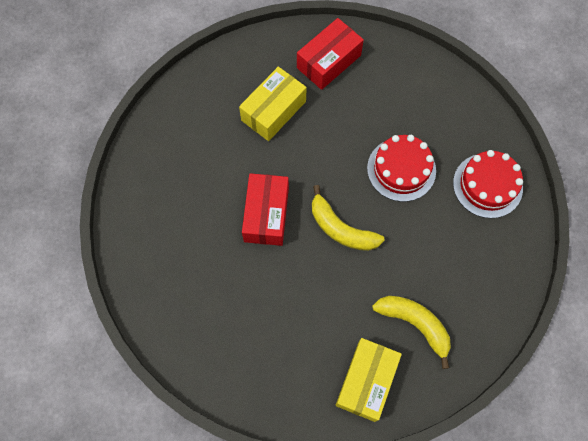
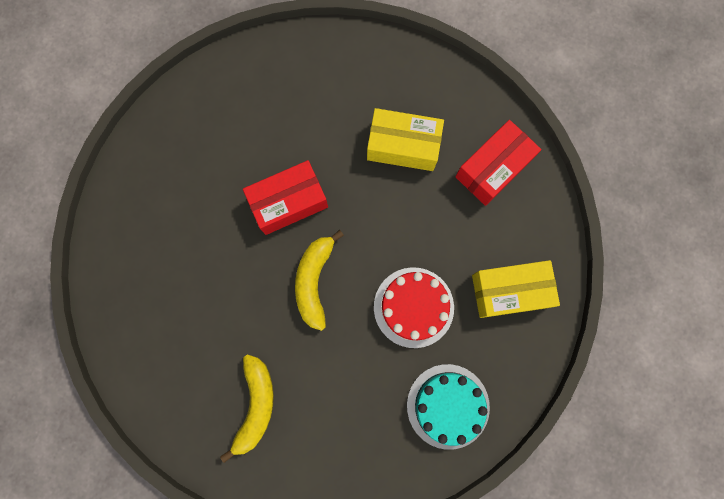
camera: 60 degrees right, 10 degrees up
red box [297,18,364,90] -> red box turned 60 degrees counterclockwise [455,120,541,206]
yellow box [336,338,402,422] -> yellow box moved to [472,260,560,318]
red cake [453,150,523,218] -> turquoise cake [407,364,490,450]

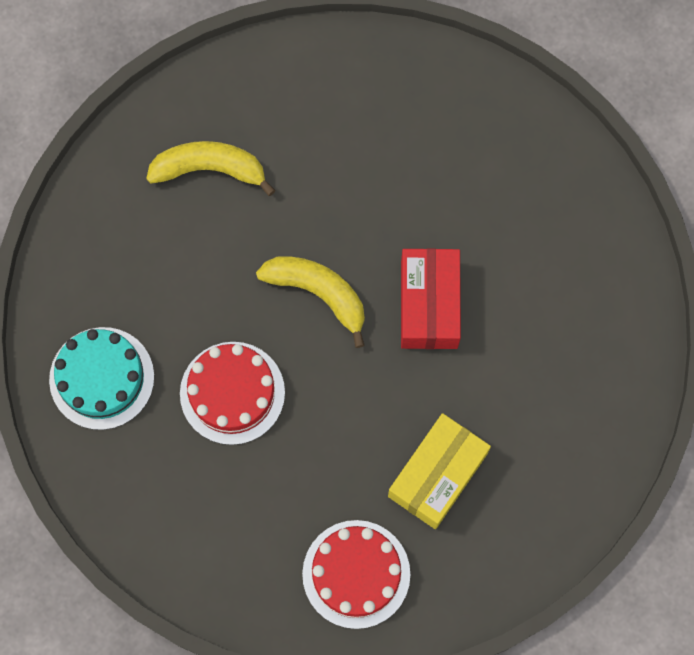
camera: 115 degrees right, 5 degrees down
yellow banana [220,354,274,463] -> yellow banana turned 150 degrees clockwise [146,141,275,196]
red box [455,120,541,206] -> red cake [302,520,410,629]
yellow box [472,260,560,318] -> none

